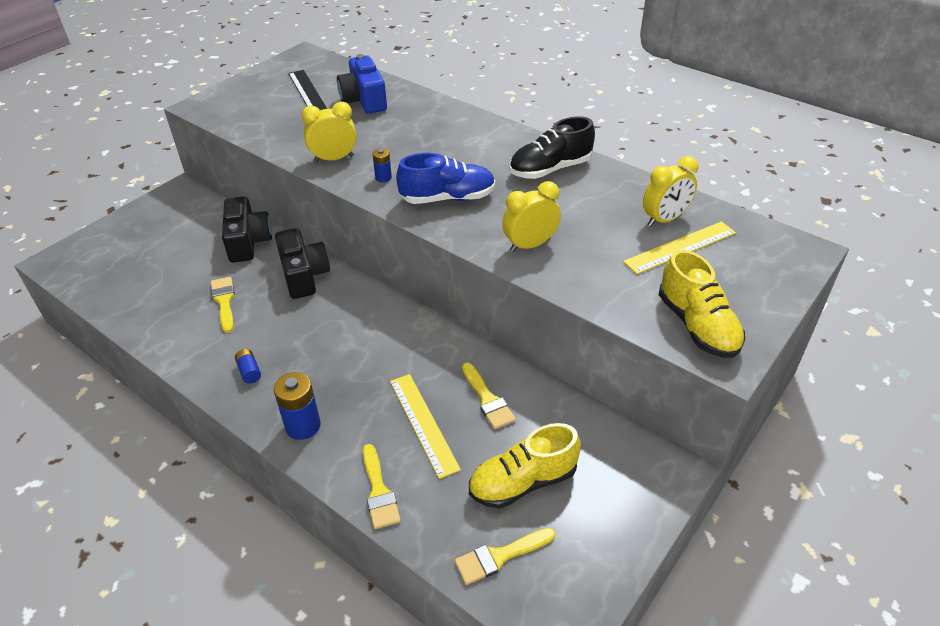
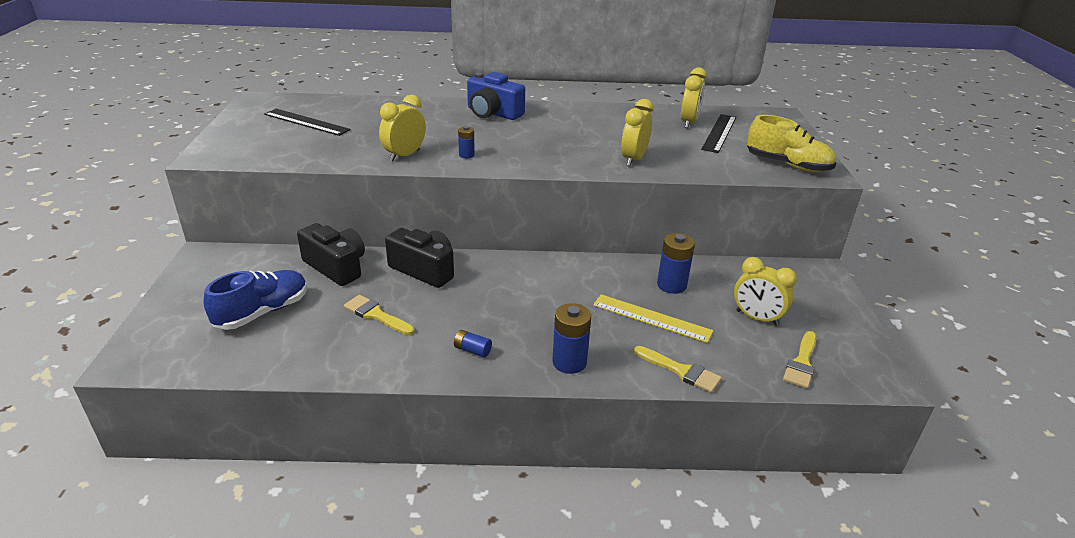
camera: 40 degrees left, 10 degrees down
blue camera [337,54,387,114] -> blue camera moved to [467,72,525,120]
blue shoe [396,153,495,204] -> blue shoe moved to [203,270,307,330]
yellow brush [462,363,516,429] -> blue battery [657,233,695,294]
yellow shoe [469,423,581,509] -> yellow clock [734,257,797,326]
black shoe [509,116,595,179] -> none
yellow ruler [623,221,736,274] -> black ruler [701,114,736,153]

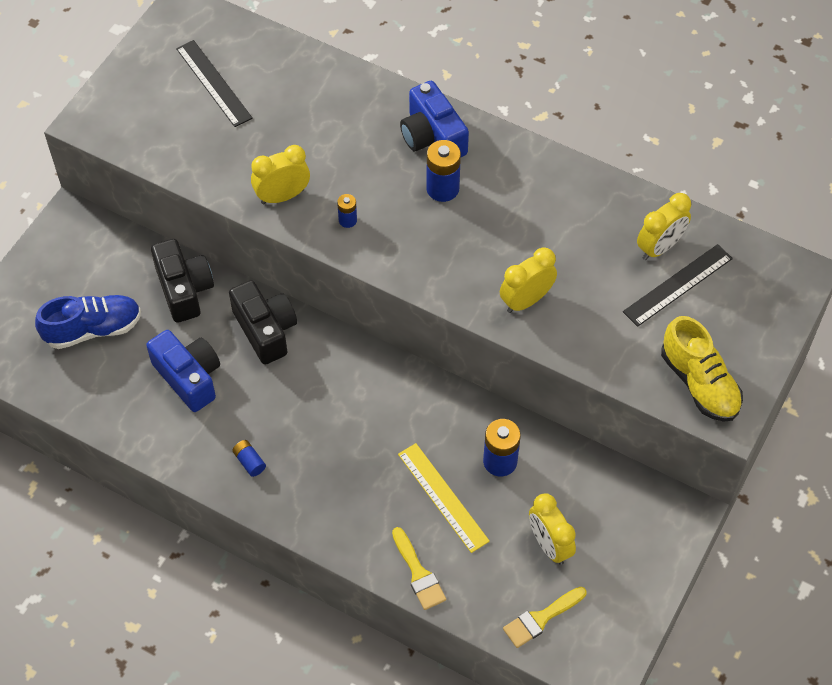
camera: 30 degrees right, 25 degrees up
yellow brush [344,295,414,335] -> blue camera [146,330,220,412]
blue battery [552,303,591,374] -> blue battery moved to [426,140,461,202]

